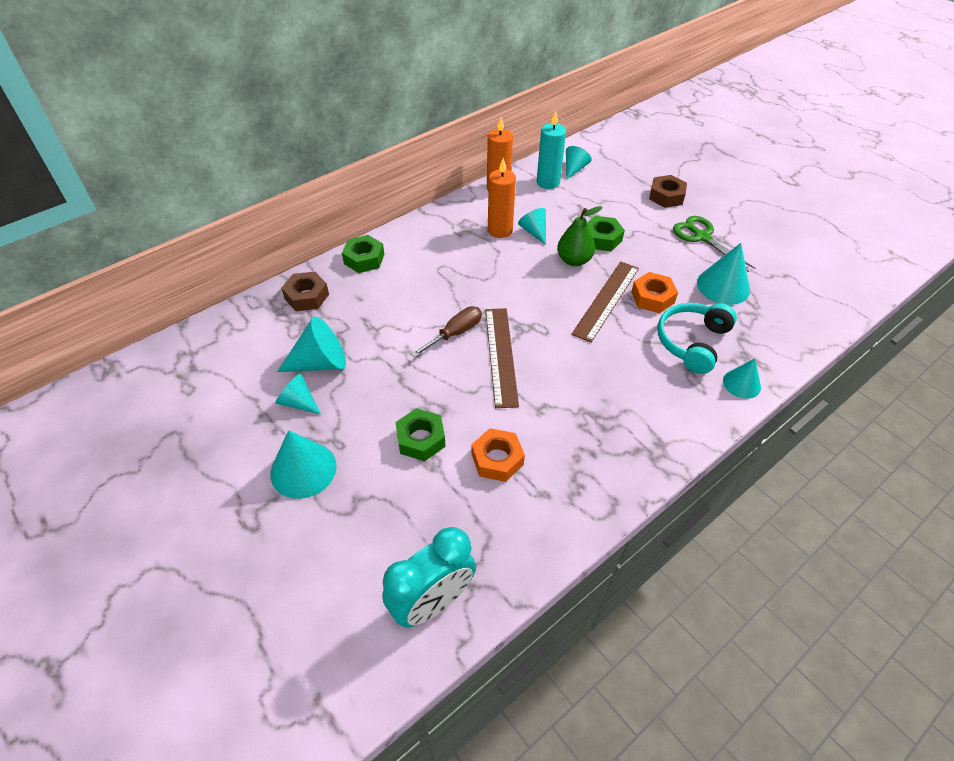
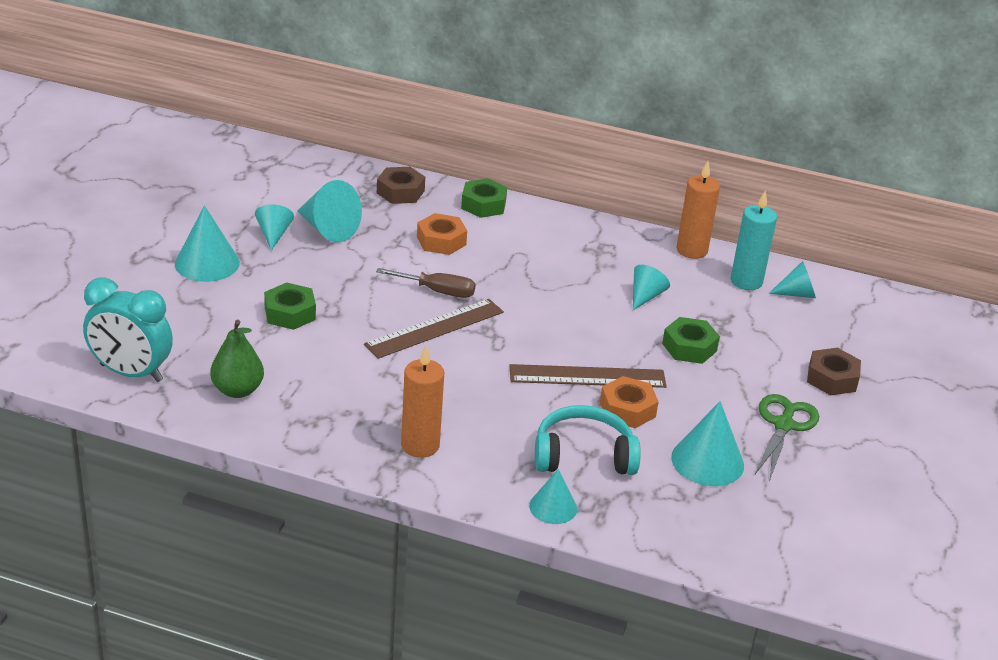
camera: 55 degrees right, 15 degrees down
orange nut [472,428,525,482] -> orange nut moved to [417,213,467,255]
orange candle [488,158,516,238] -> orange candle moved to [401,346,444,458]
green pear [557,206,603,266] -> green pear moved to [210,320,264,398]

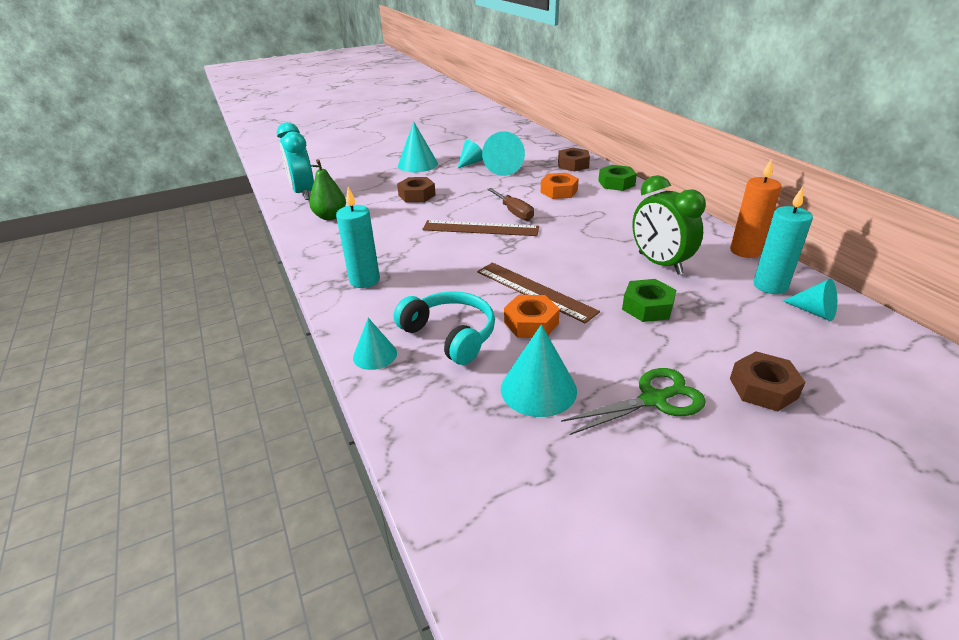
camera: 50 degrees right, 0 degrees up
green nut [264,282,316,330] -> brown nut [397,177,436,203]
orange candle [401,346,444,458] -> turquoise candle [336,187,380,288]
turquoise cone [633,264,670,310] -> green clock [632,175,706,275]

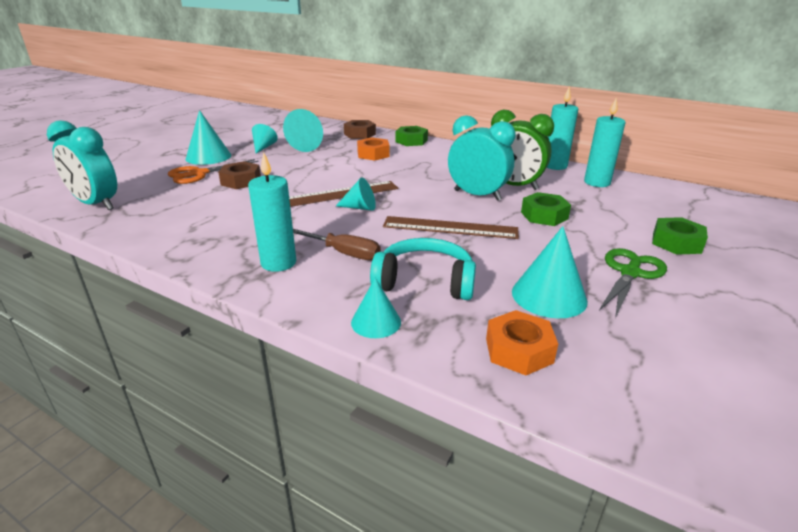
camera: 35 degrees left, 5 degrees down
green pear [309,159,346,220] -> none
brown screwdriver [487,188,534,221] -> brown screwdriver moved to [293,229,381,260]
orange nut [504,295,560,338] -> orange nut moved to [486,310,558,375]
orange candle [730,158,782,258] -> turquoise candle [547,87,578,170]
brown nut [730,351,806,412] -> green nut [652,217,708,255]
turquoise cone [783,279,837,321] -> turquoise cone moved to [336,177,376,211]
none -> orange scissors [168,159,259,184]
none -> turquoise clock [448,115,516,201]

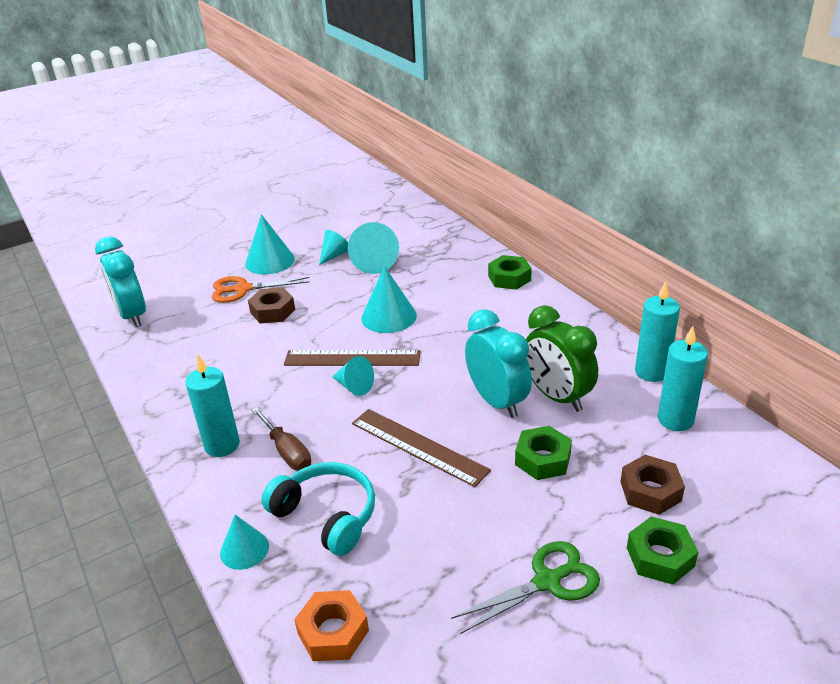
camera: 30 degrees right, 5 degrees up
brown nut [344,120,376,139] -> brown nut moved to [621,455,685,515]
orange nut [357,137,390,161] -> none
turquoise cone [512,226,588,318] -> turquoise cone moved to [361,266,417,333]

